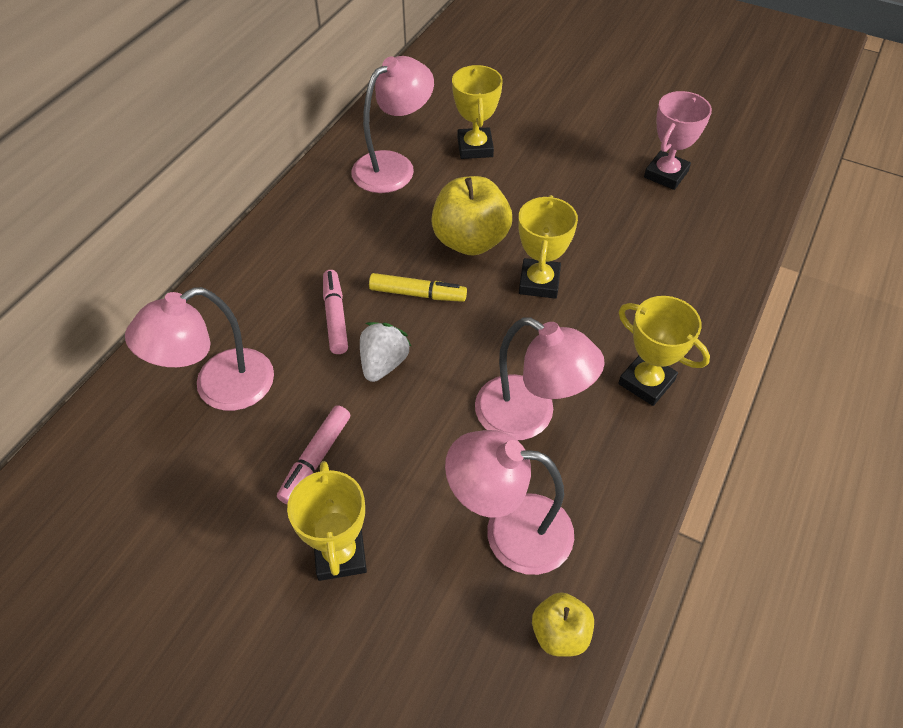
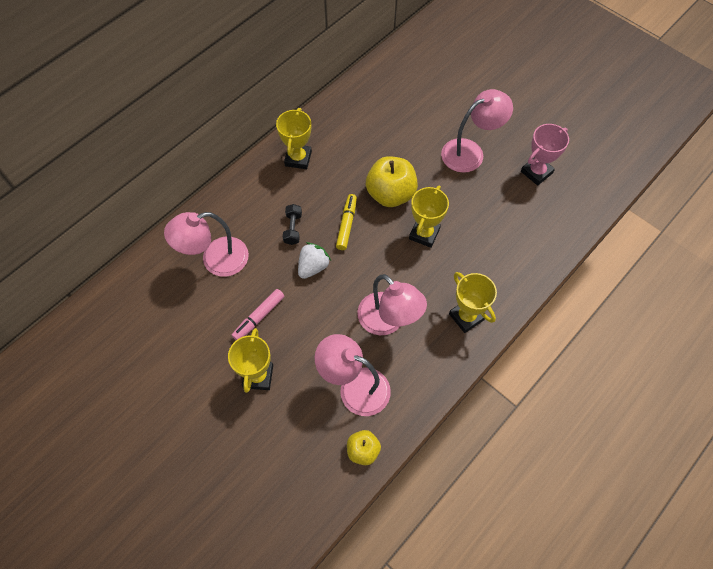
camera: 15 degrees right, 10 degrees up
pink marker [323,270,348,354] -> black dumbbell [283,204,302,245]
pink lamp [351,56,434,193] -> pink lamp moved to [441,89,513,173]
yellow marker [369,273,467,302] -> yellow marker turned 105 degrees counterclockwise [336,194,357,250]
yellow trophy [452,65,503,159] -> yellow trophy moved to [276,108,312,169]

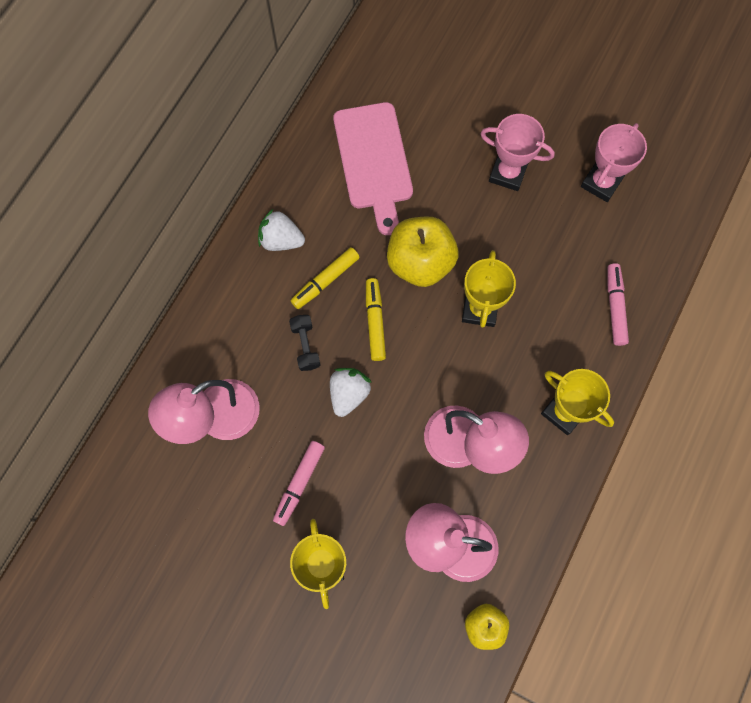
camera: 15 degrees left, 10 degrees up
yellow trophy [276,108,312,169] -> white strawberry [258,209,305,251]
pink lamp [441,89,513,173] -> pink trophy [480,114,555,191]
none -> yellow marker [291,247,360,309]
none -> pink cutting board [333,102,413,235]
none -> pink marker [607,263,629,346]

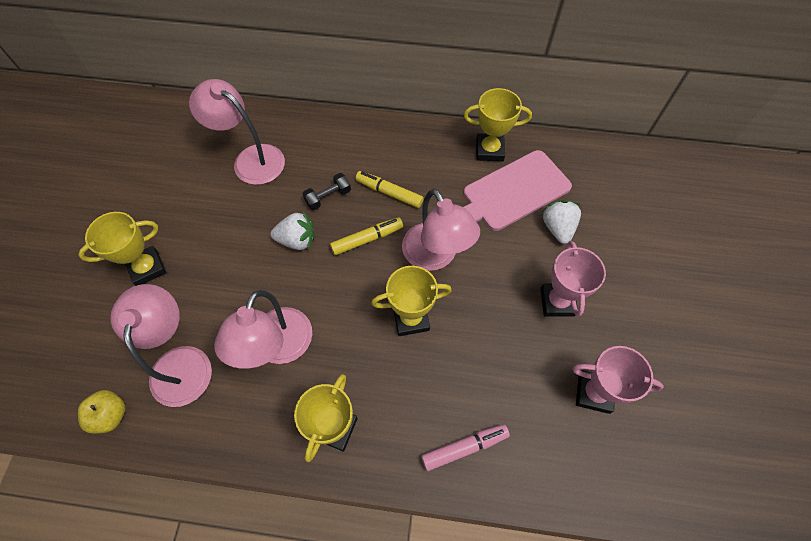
camera: 70 degrees right, 10 degrees down
white strawberry [258,209,305,251] -> white strawberry moved to [542,200,581,244]
pink marker [273,441,325,526] -> none
yellow apple [387,217,458,287] -> pink lamp [402,189,480,271]
none -> yellow trophy [464,88,532,161]

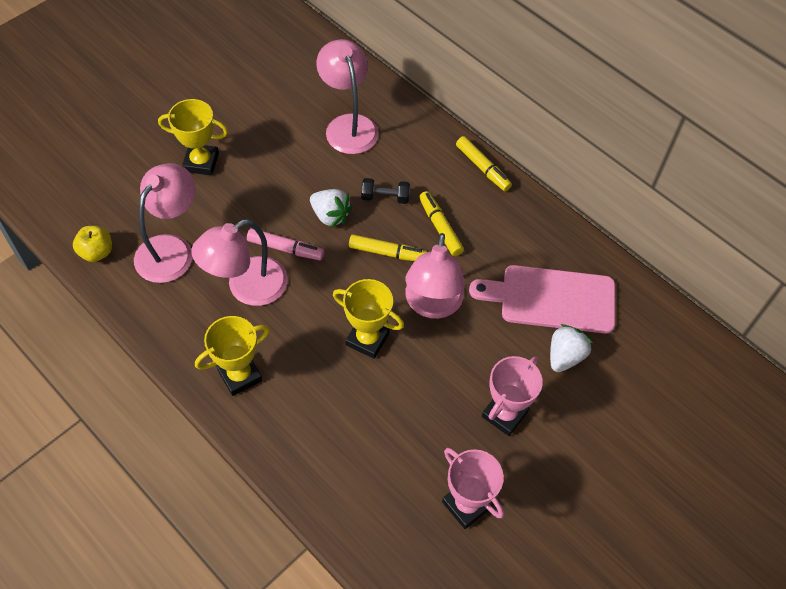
camera: 35 degrees right, 5 degrees down
pink marker [421,424,510,471] -> pink marker moved to [247,228,324,260]
yellow trophy [464,88,532,161] -> none
none -> yellow marker [456,136,512,191]

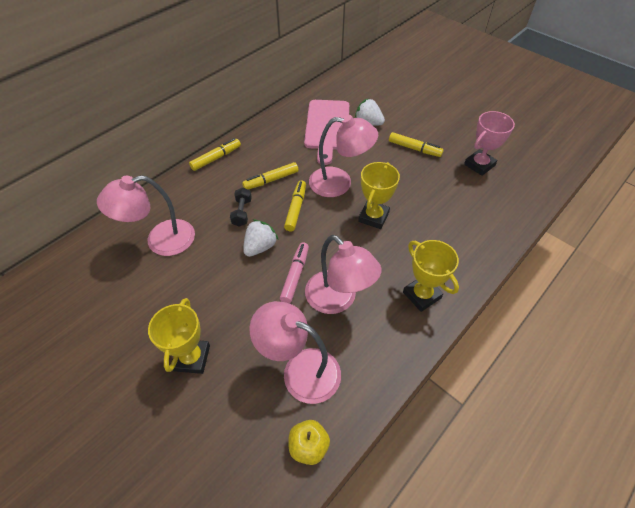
camera: 90 degrees left, 5 degrees down
pink trophy [482,356,543,436] -> yellow marker [389,132,444,157]

